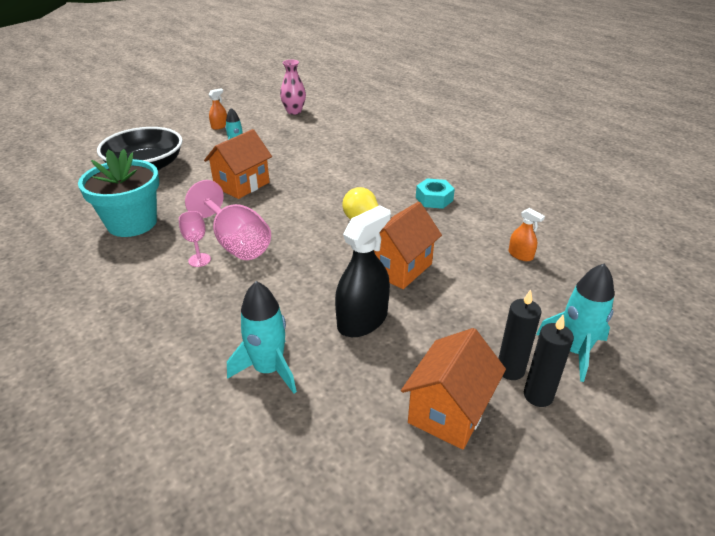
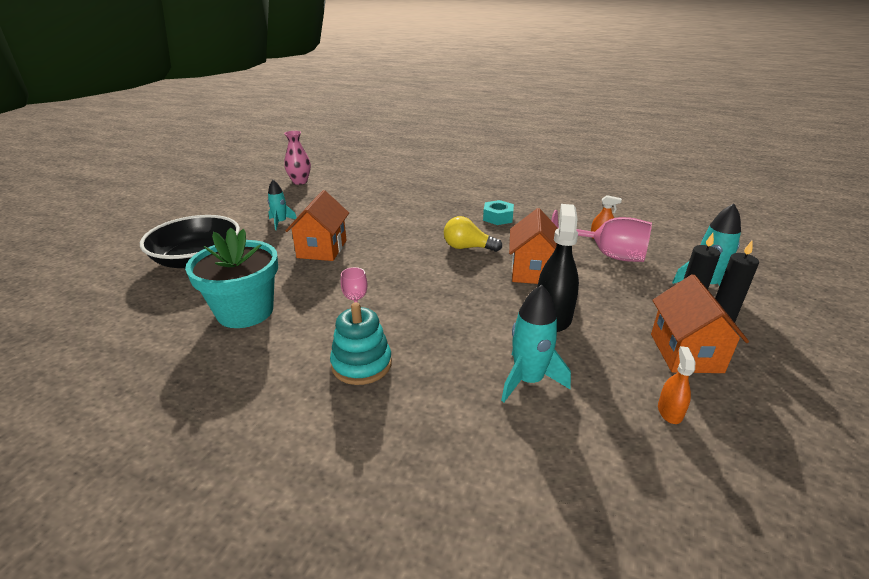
camera: 30 degrees left, 5 degrees down
pink goblet [185,180,271,260] -> pink goblet moved to [551,210,652,262]
orange spray bottle [208,88,227,130] -> orange spray bottle moved to [658,346,696,424]
none -> turquoise stacking toy [330,302,392,385]

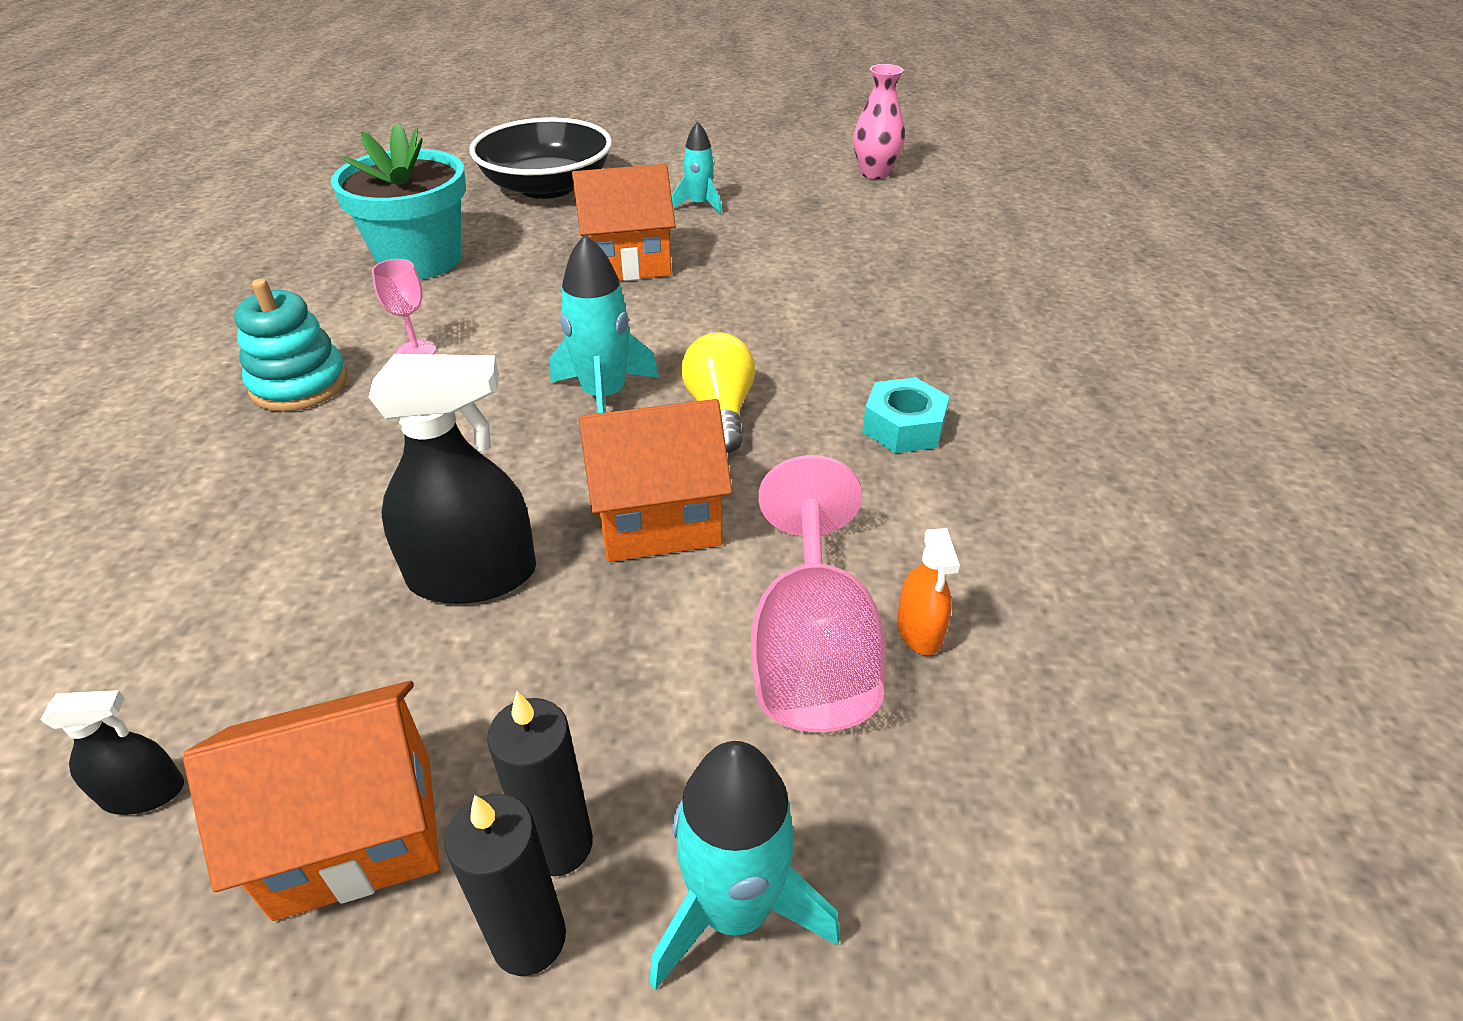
camera: 70 degrees right, 10 degrees up
turquoise rocket [501,285,571,402] -> turquoise rocket moved to [550,234,659,413]
orange spray bottle [658,346,696,424] -> black spray bottle [41,690,184,815]

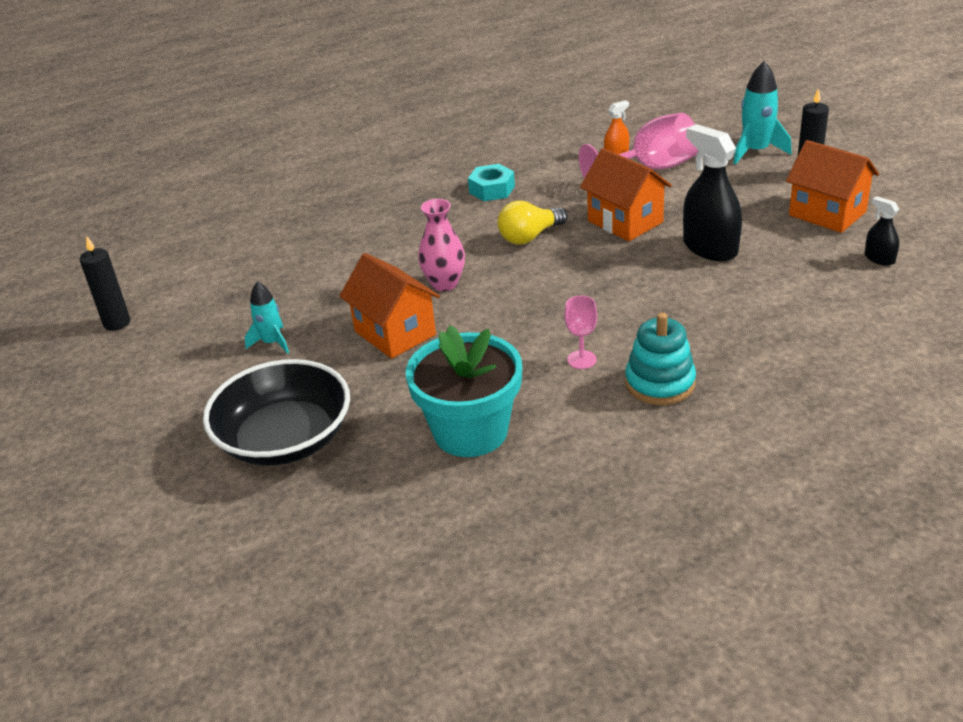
camera: 115 degrees left, 5 degrees down
black candle [487,691,593,876] -> black candle moved to [80,236,130,331]
turquoise rocket [550,234,659,413] -> none
pink vase [853,64,905,179] -> pink vase moved to [418,199,465,291]

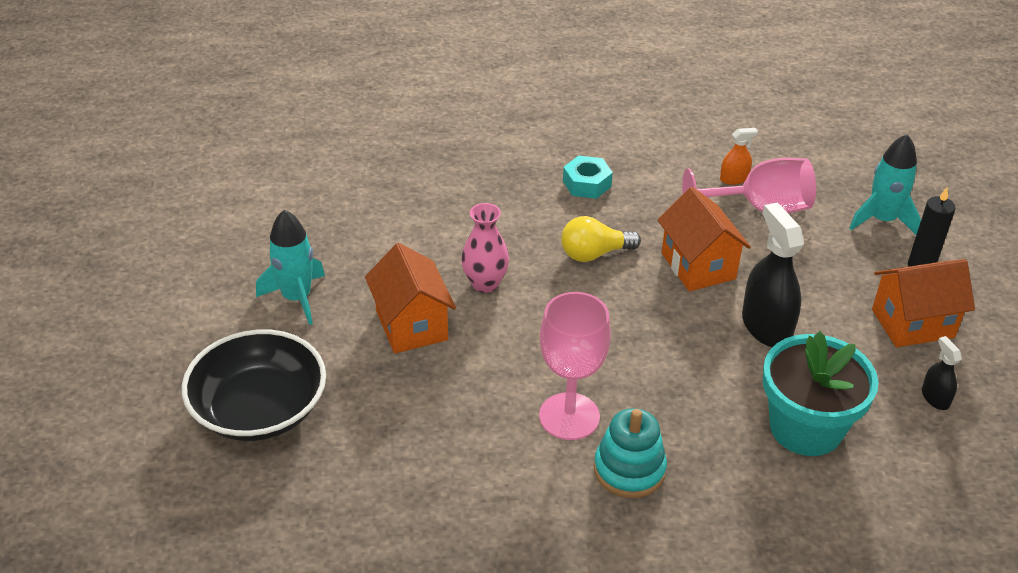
camera: 15 degrees right, 5 degrees up
black candle [80,236,130,331] -> none
turquoise rocket [245,282,289,354] -> turquoise rocket [256,210,325,325], size x1.56
turquoise flower pot [406,325,522,457] -> turquoise flower pot moved to [762,331,878,456]
pink goblet [565,295,597,369] -> pink goblet [539,292,611,440], size x2.03
orange house [786,140,879,233] -> orange house turned 75 degrees counterclockwise [872,259,975,347]

